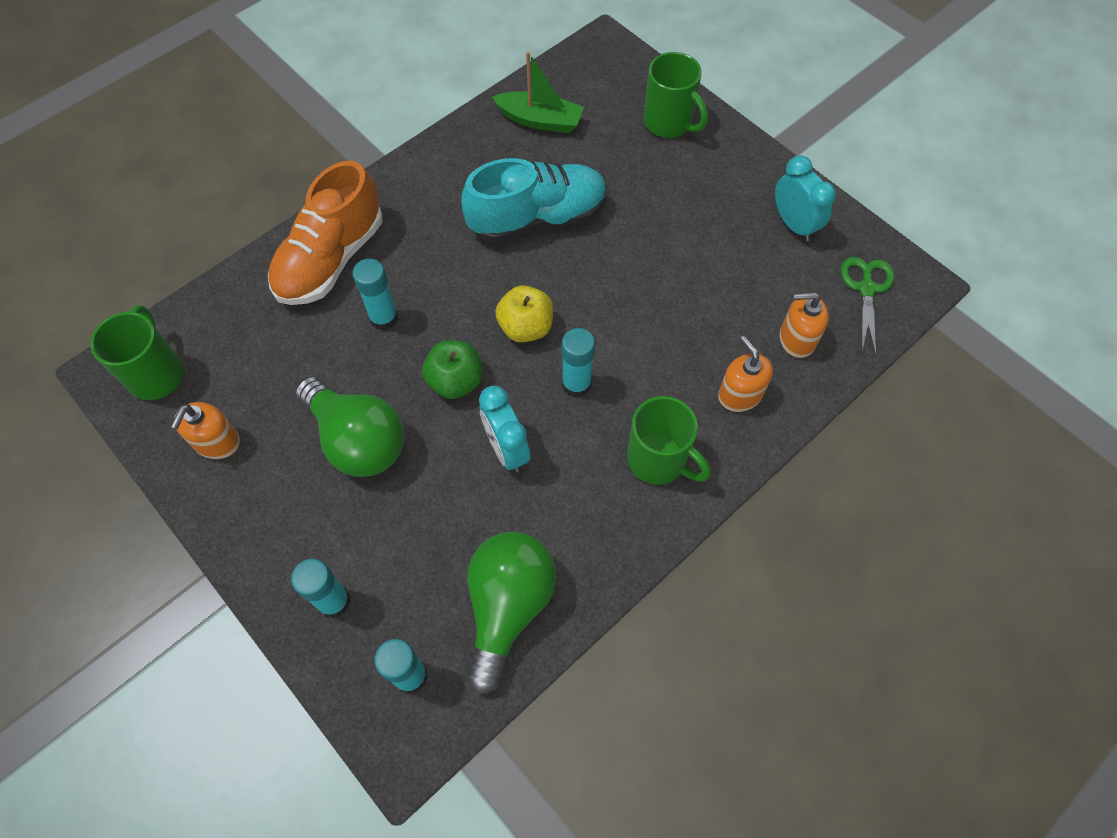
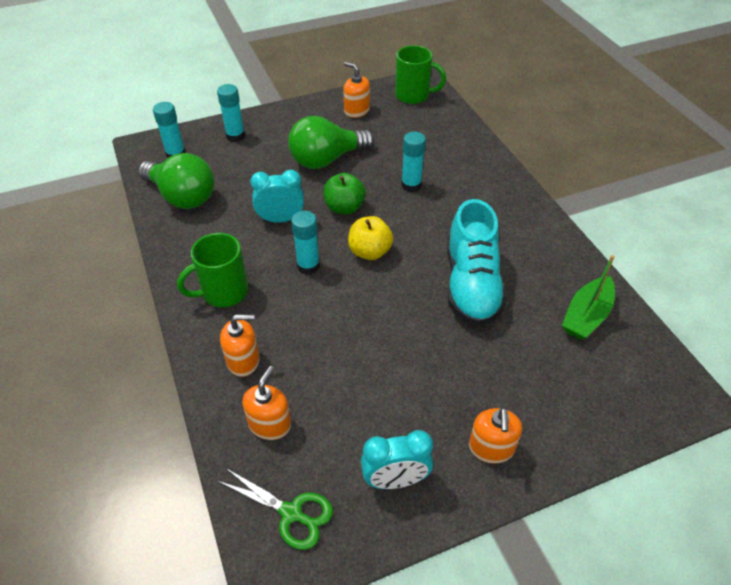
camera: 110 degrees right, 15 degrees down
orange shoe [268,161,382,305] -> none
green mug [644,52,708,138] -> none
none -> orange soap dispenser [469,407,522,463]

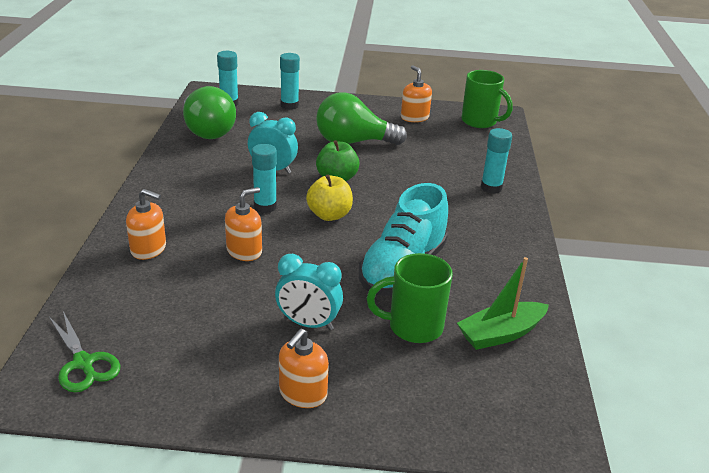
camera: 25 degrees right, 15 degrees down
green mug [177,233,248,307] -> green mug moved to [367,253,453,343]
orange soap dispenser [242,366,291,440] -> orange soap dispenser moved to [225,187,262,261]
turquoise clock [361,430,433,489] -> turquoise clock moved to [275,254,343,330]
turquoise glue stick [401,132,426,192] -> turquoise glue stick moved to [481,128,512,194]

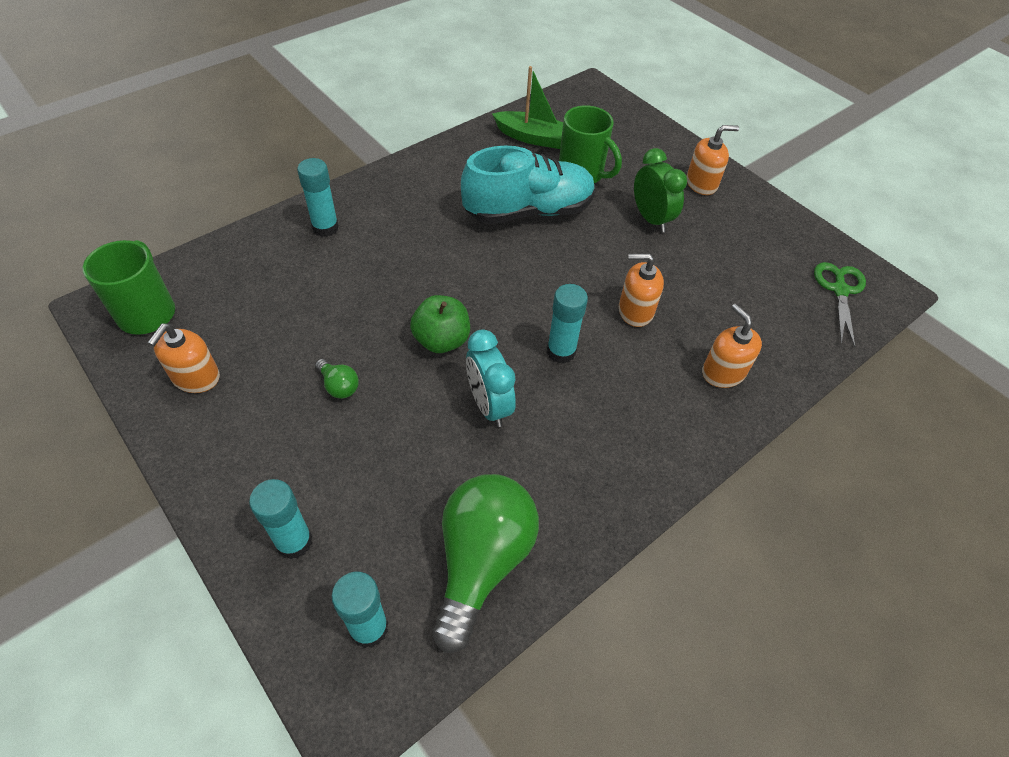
camera: 135 degrees left, 20 degrees up
turquoise clock [275,254,343,330] -> green clock [634,148,687,233]
yellow apple [306,174,353,221] -> none
green light bulb [316,92,407,145] -> green light bulb [315,359,359,399], size x0.42

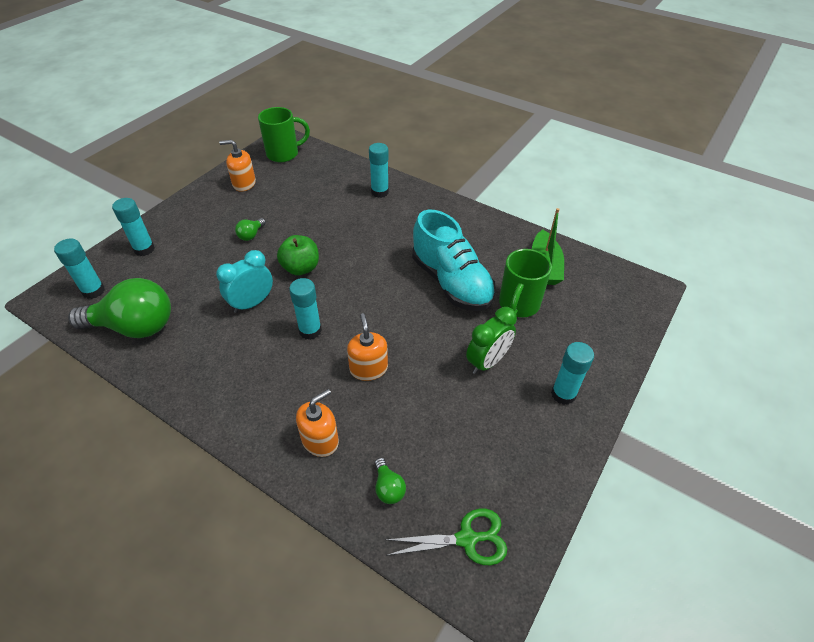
camera: 75 degrees right, 5 degrees down
orange soap dispenser [687,125,739,195] -> turquoise glue stick [551,342,594,405]
none -> green light bulb [375,458,406,504]

